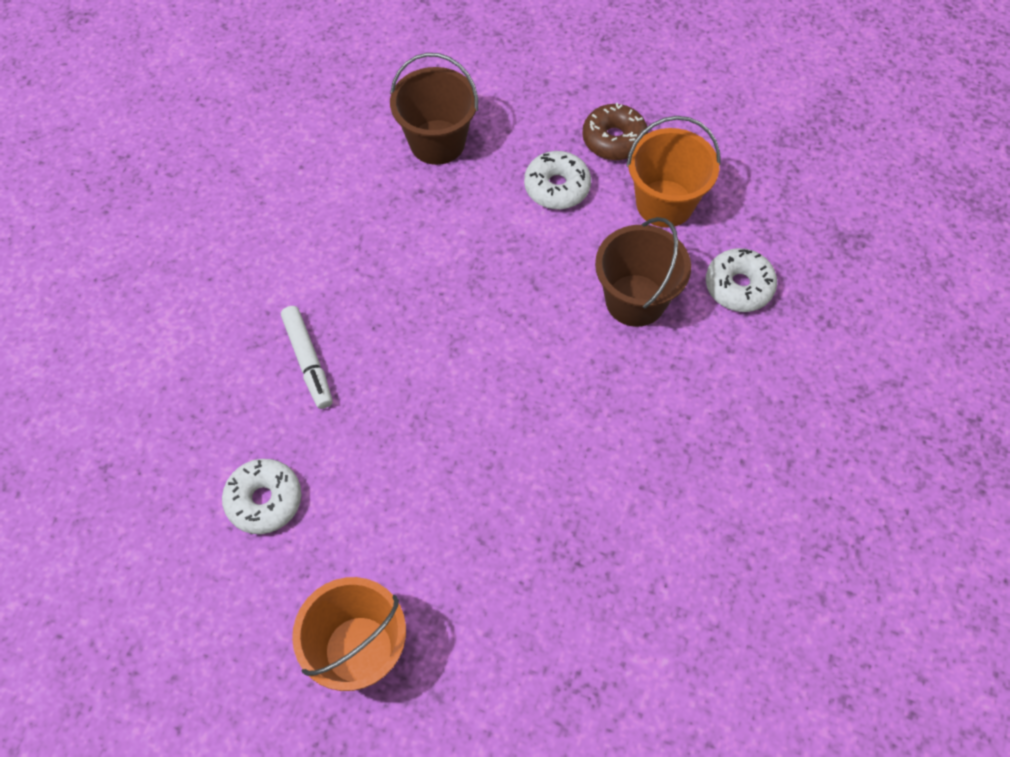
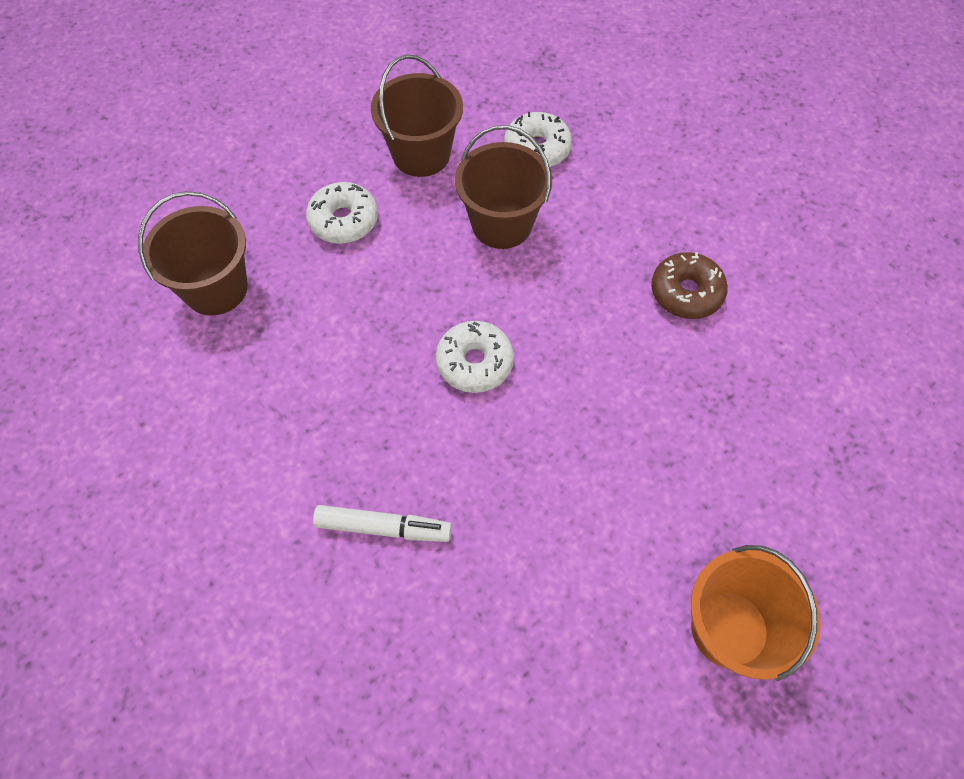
camera: 60 degrees left, 0 degrees up
white donut [222,459,301,534] -> white donut moved to [436,321,514,393]
brown donut [582,103,648,160] -> brown donut moved to [651,252,728,319]
orange bucket [627,116,721,228] -> brown bucket [371,54,463,177]

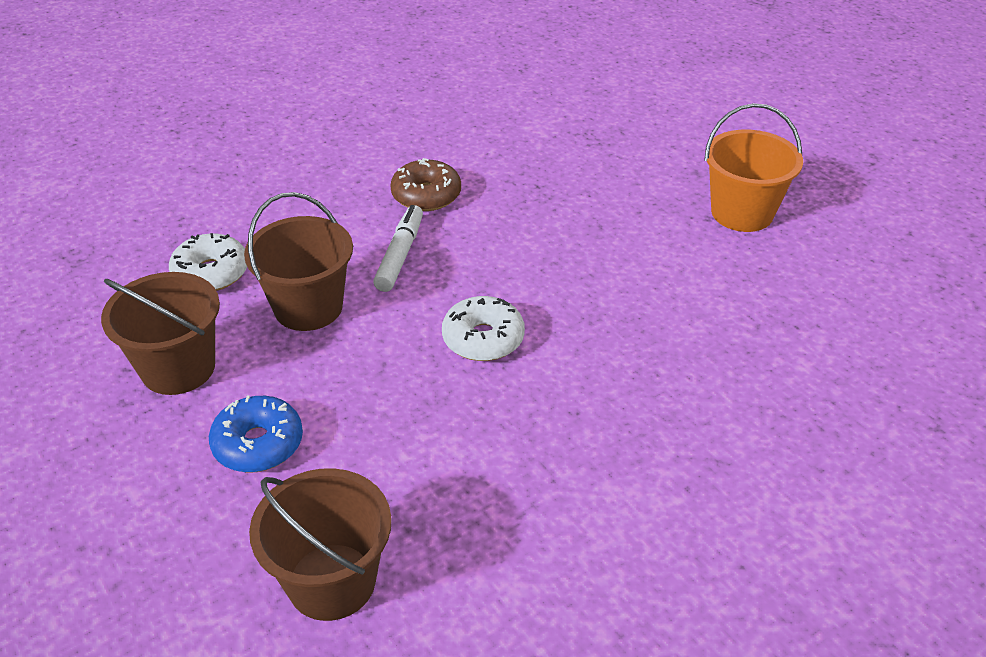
camera: 85 degrees left, 20 degrees down
white donut [306,182,378,244] -> blue donut [209,396,303,472]
white marker [313,505,452,542] -> white marker moved to [373,205,423,292]

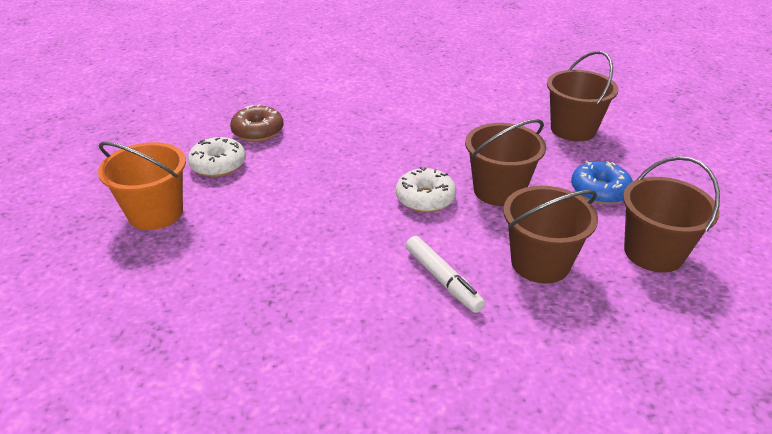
camera: 150 degrees left, 5 degrees down
white donut [169,233,247,291] -> white donut moved to [188,137,246,177]
white marker [373,205,423,292] -> white marker turned 75 degrees counterclockwise [406,236,485,313]
brown donut [390,158,461,211] -> brown donut moved to [230,104,283,142]
none -> brown bucket [465,119,546,206]

